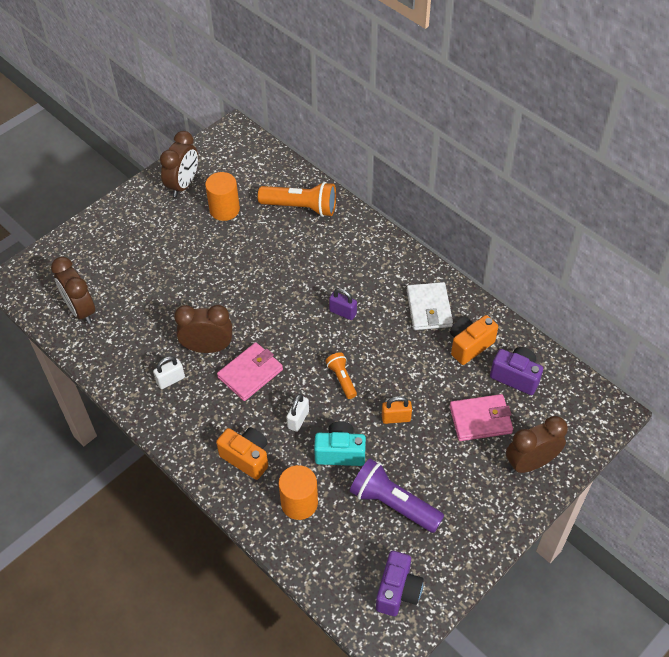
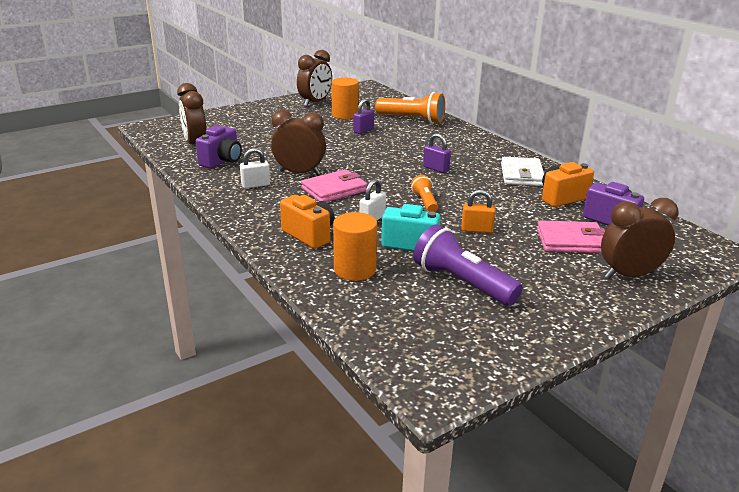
camera: 10 degrees right, 25 degrees down
purple camera [376,551,424,616] -> purple camera moved to [195,125,242,169]
none -> purple padlock [353,99,374,134]

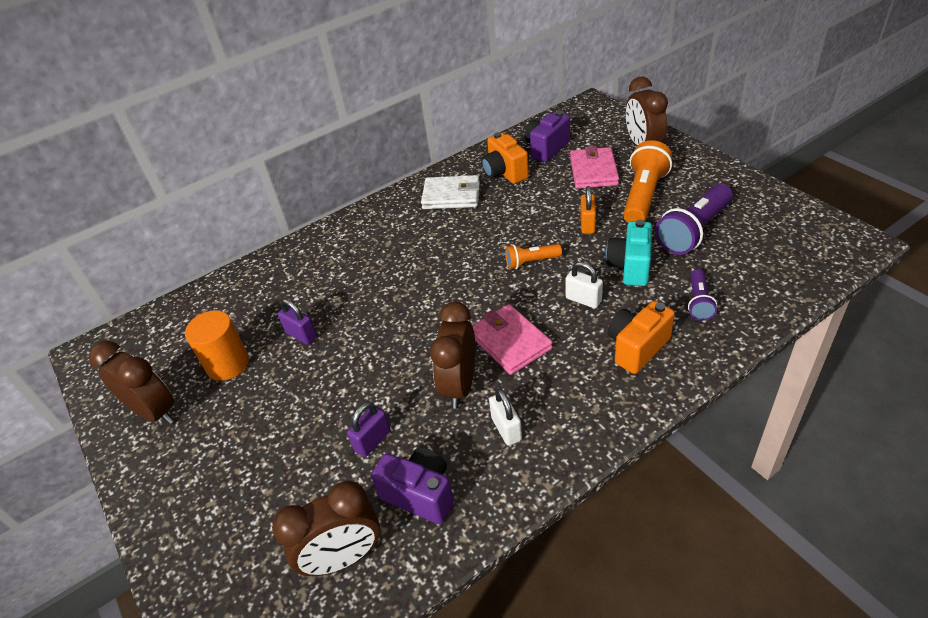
camera: 85 degrees left, 15 degrees up
orange cylinder [333,212,377,281] -> purple flashlight [688,269,717,321]
orange flashlight [375,92,445,124] -> orange flashlight moved to [623,140,672,223]
purple padlock [423,133,451,173] -> purple padlock moved to [347,402,390,457]

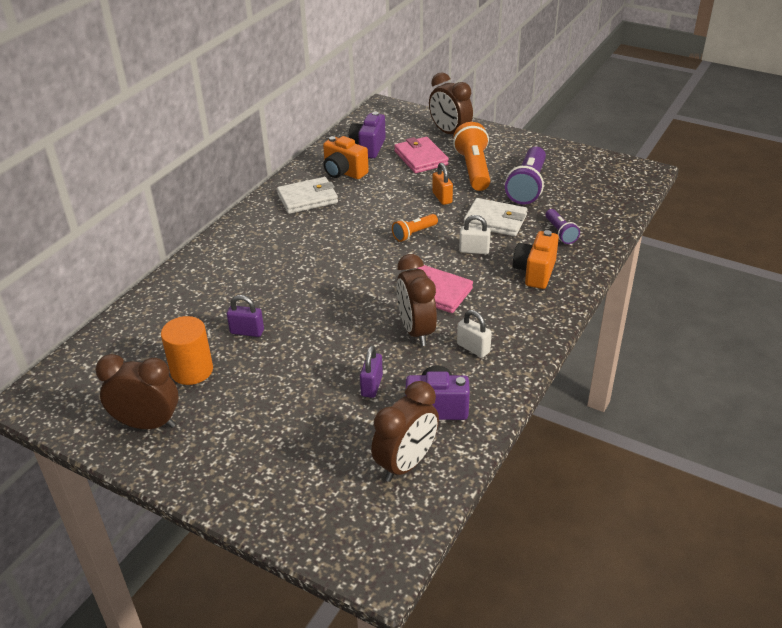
camera: 30 degrees left, 5 degrees down
turquoise camera [606,220,652,286] -> white wallet [463,198,527,236]

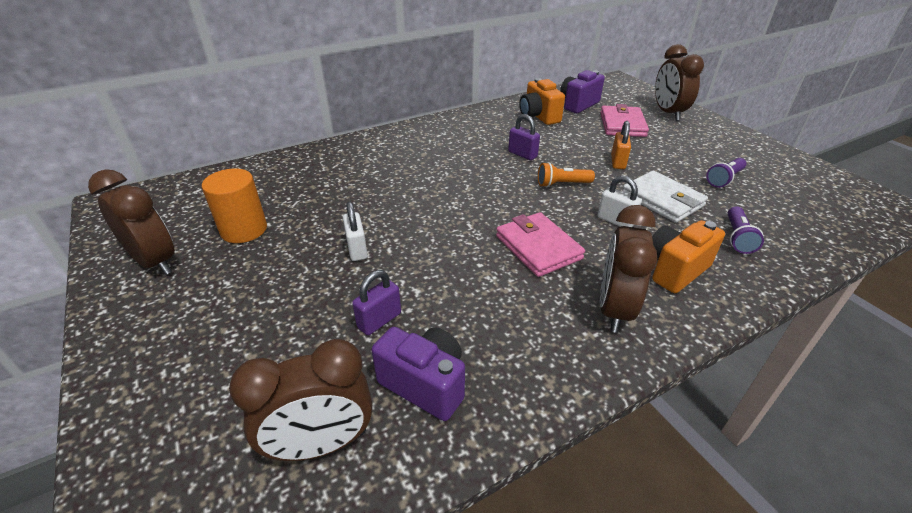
camera: 30 degrees right, 0 degrees up
purple padlock [227,295,264,337] -> purple padlock moved to [508,114,540,160]
white wallet [277,177,338,214] -> none
brown clock [397,254,437,346] -> brown clock moved to [600,205,657,333]
orange flashlight [453,122,490,191] -> none
white padlock [457,310,492,358] -> white padlock moved to [343,202,368,261]
purple flashlight [505,147,546,204] -> purple flashlight [706,158,746,188], size x0.54

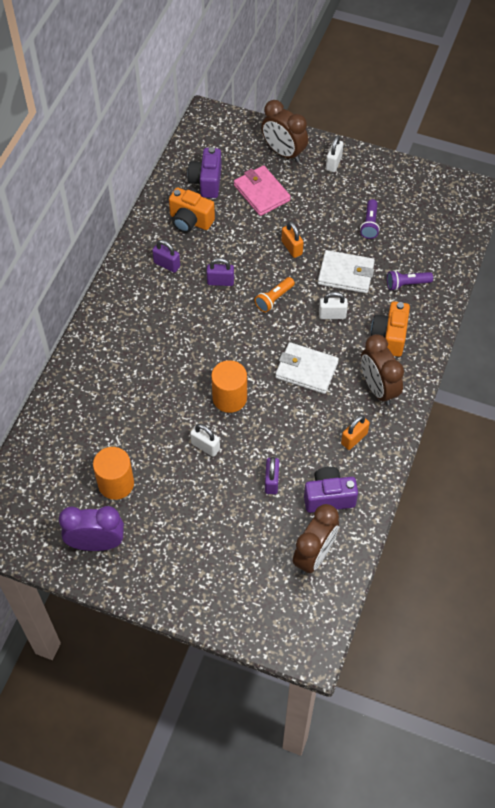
camera: 40 degrees left, 20 degrees up
brown clock [88,169,175,275] -> purple clock [59,506,124,551]
pink wallet [496,212,585,277] -> white wallet [275,342,339,394]
purple flashlight [727,206,764,254] -> purple flashlight turned 105 degrees clockwise [387,270,433,291]
none -> purple padlock [152,240,180,273]
none -> orange cylinder [211,360,247,413]
none -> white padlock [326,136,343,172]
none -> orange padlock [341,415,370,450]

